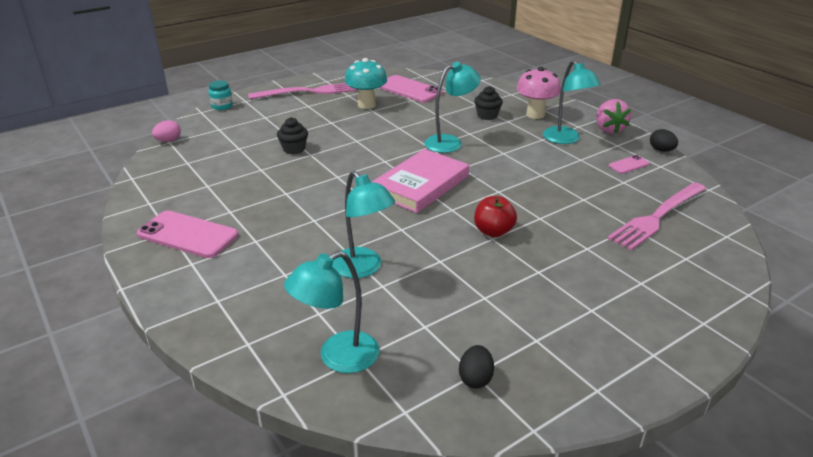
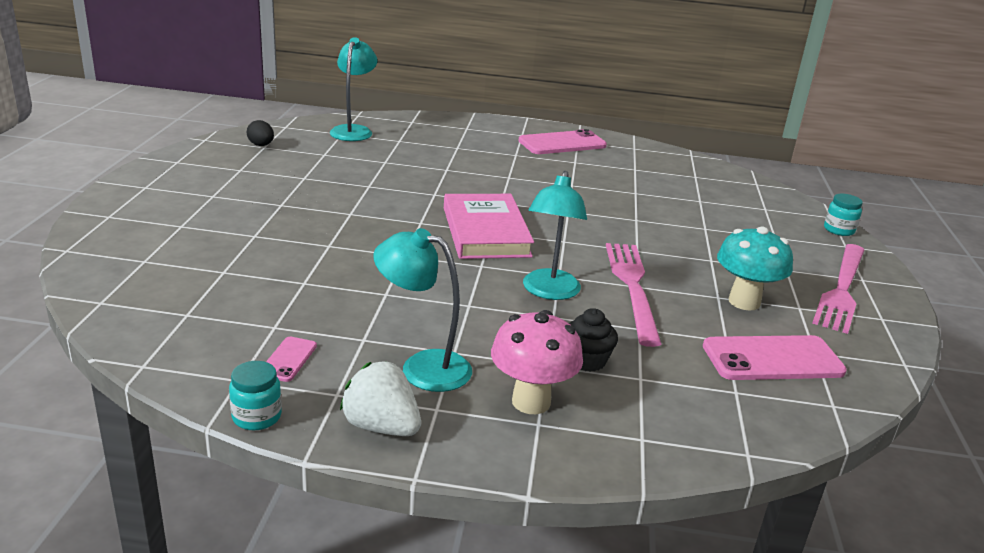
camera: 130 degrees right, 5 degrees down
pink egg [152,120,181,142] -> none
black cupcake [277,117,308,154] -> none
turquoise lamp [332,171,395,278] -> none
red apple [474,196,517,237] -> none
pink strawberry [596,99,631,134] -> white strawberry [340,361,421,436]
pink fork [607,182,706,250] -> pink fork moved to [606,243,661,347]
black egg [650,129,678,152] -> turquoise jar [229,361,282,430]

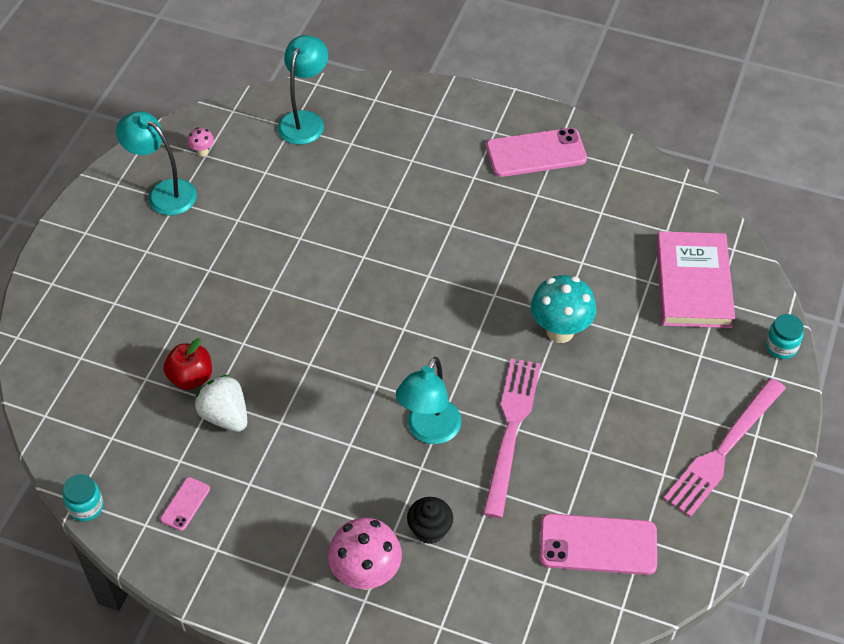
camera: 15 degrees right, 25 degrees up
turquoise jar [229,361,282,430] -> turquoise jar moved to [63,474,103,521]
black egg [247,120,274,146] -> pink mushroom [187,127,214,157]
white strawberry [340,361,421,436] -> white strawberry moved to [195,375,247,432]
turquoise lamp [373,228,472,392] -> turquoise lamp moved to [116,111,197,215]
pink book [444,194,534,259] -> pink book moved to [656,231,735,328]
turquoise mushroom [717,226,793,311] -> turquoise mushroom moved to [531,275,597,343]
none -> red apple [164,338,212,390]

